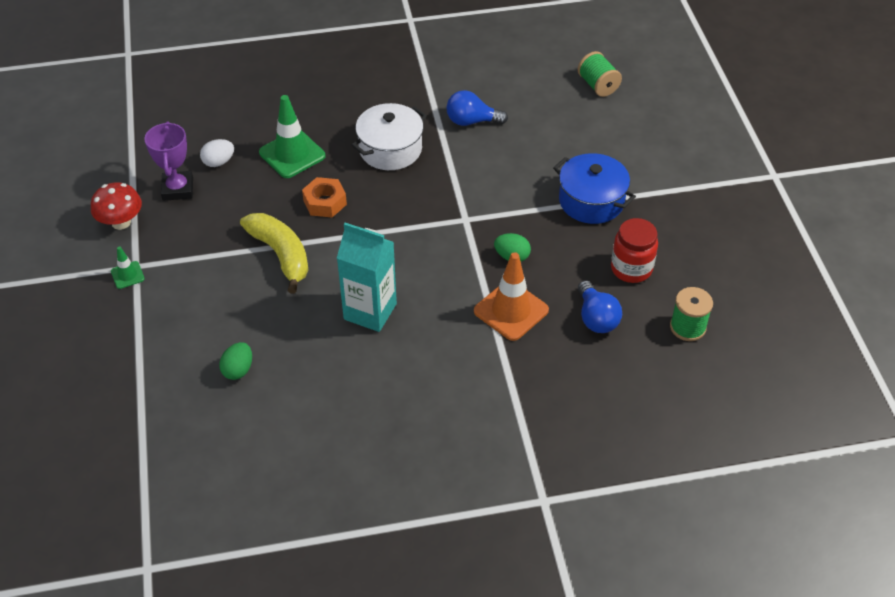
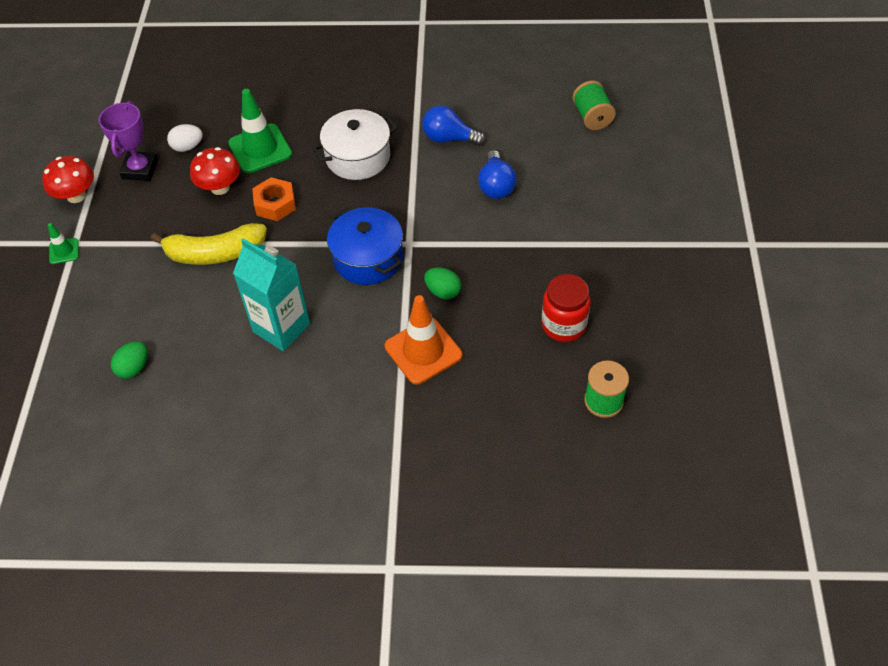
camera: 15 degrees right, 5 degrees up
yellow banana [240,213,308,294] -> yellow banana turned 105 degrees clockwise [151,223,267,265]
blue pot [553,153,636,224] -> blue pot moved to [327,208,403,285]
blue light bulb [578,280,622,333] -> blue light bulb moved to [478,150,516,199]
none -> red mushroom [190,147,240,195]

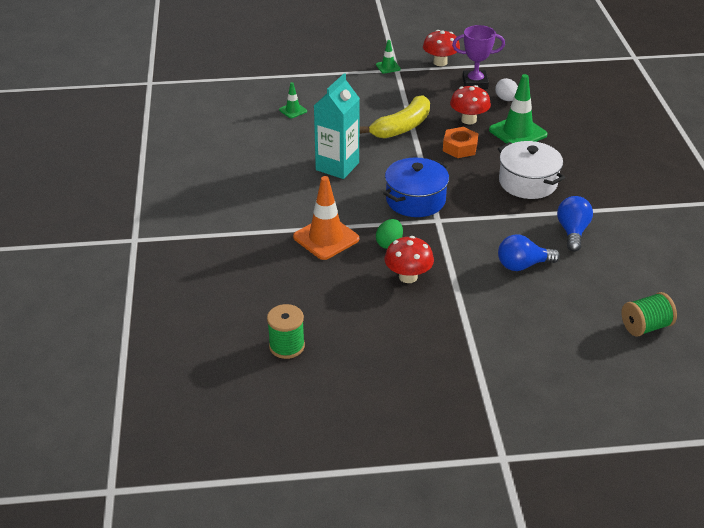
camera: 80 degrees right, 15 degrees down
green egg [111,341,148,379] -> green traffic cone [279,82,307,118]
yellow banana [151,223,267,265] -> yellow banana turned 120 degrees counterclockwise [359,95,430,139]
red jar [542,274,591,342] -> none
none -> red mushroom [384,236,434,283]

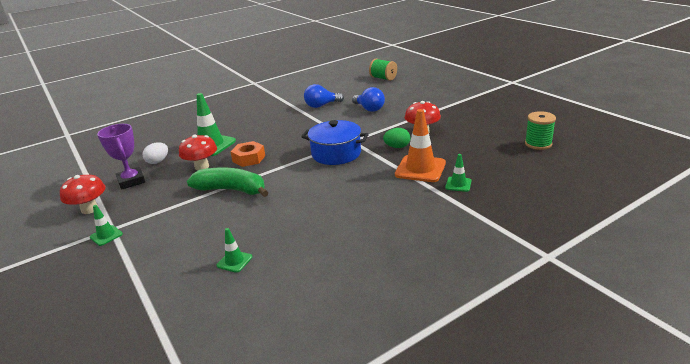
camera: 115 degrees left, 10 degrees down
turquoise carton [314,73,360,179] -> none
yellow banana [359,95,430,139] -> green banana [187,167,269,197]
white pot [498,141,565,199] -> none
none -> green traffic cone [445,154,472,192]

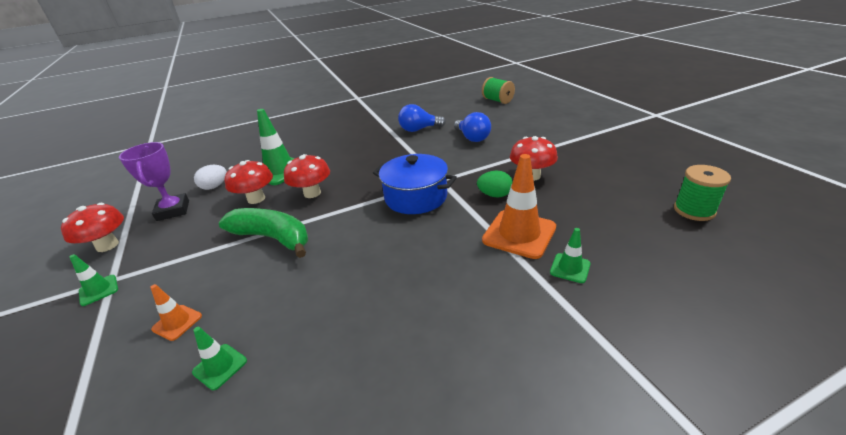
camera: 10 degrees right, 5 degrees up
orange nut [230,141,265,167] -> red mushroom [284,154,330,198]
none -> orange traffic cone [150,284,202,341]

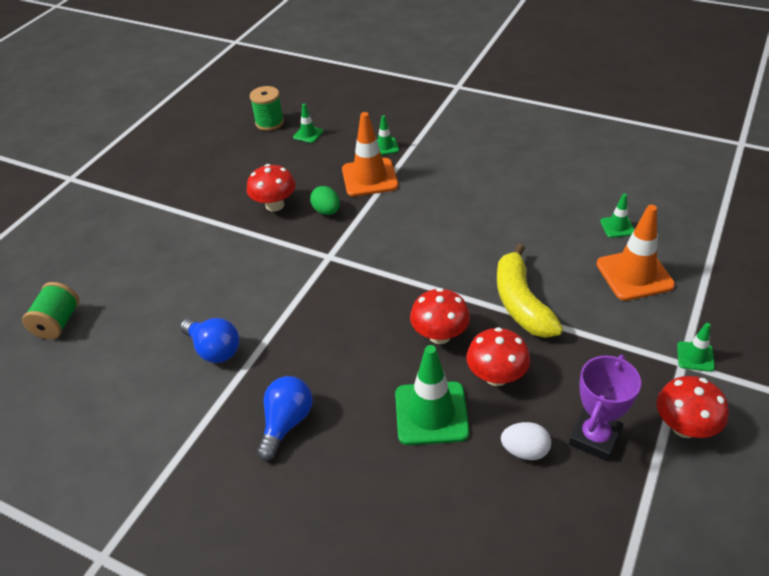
camera: 130 degrees left, 10 degrees up
orange traffic cone [150,284,202,341] -> orange traffic cone [596,205,675,301], size x1.98
green banana [219,208,308,258] -> yellow banana [497,244,563,338]
blue pot [373,154,457,214] -> none
blue light bulb [454,112,491,142] -> blue light bulb moved to [257,376,312,461]
none -> green traffic cone [293,104,323,143]

